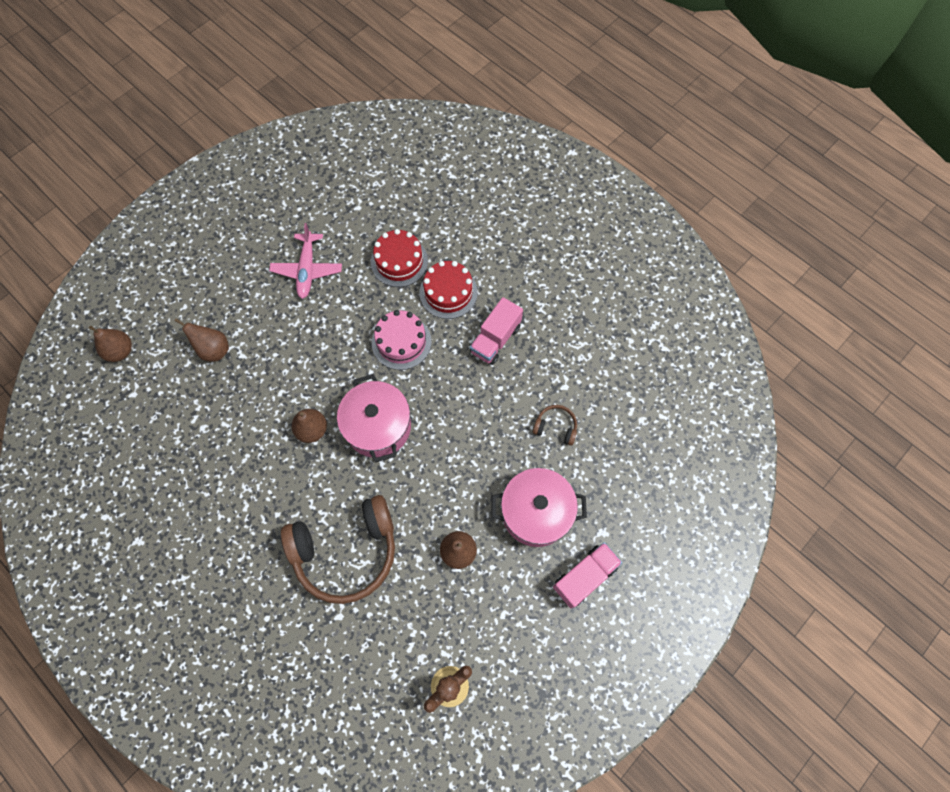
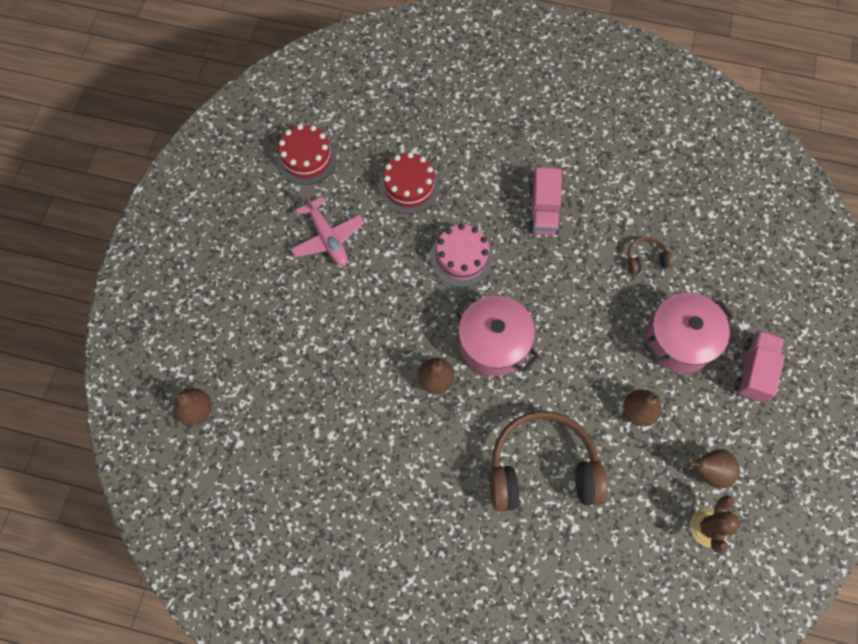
camera: 30 degrees left, 0 degrees up
brown pear [175,318,229,362] -> brown pear moved to [689,450,740,489]
brown headphones [281,495,395,604] -> brown headphones turned 135 degrees counterclockwise [490,411,608,511]
red cake [419,261,478,319] -> red cake moved to [277,124,337,185]

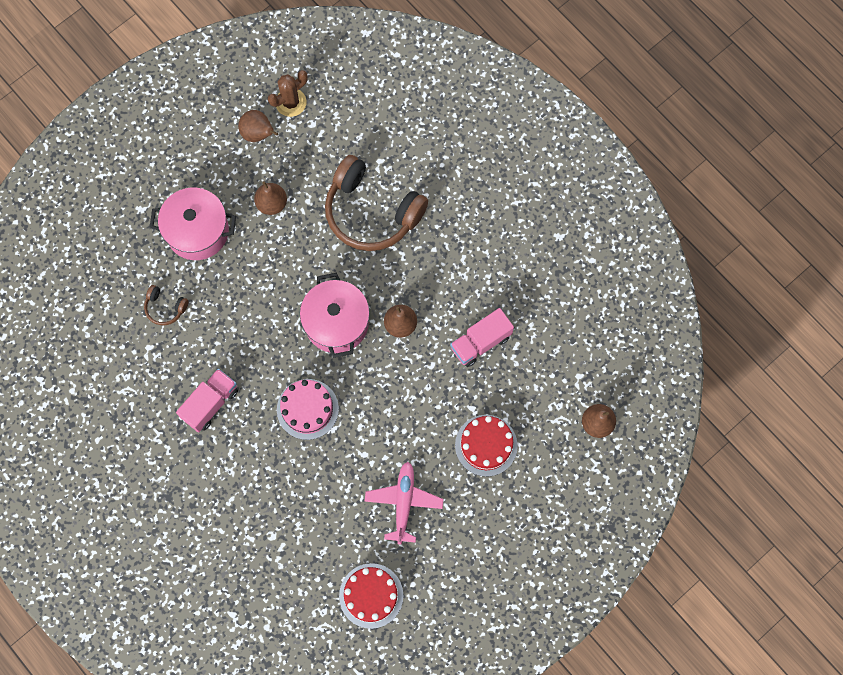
camera: 145 degrees left, 5 degrees up
red cake [379,152,440,214] -> red cake moved to [455,415,518,477]
pink truck [735,330,785,402] -> pink truck moved to [450,308,514,367]

